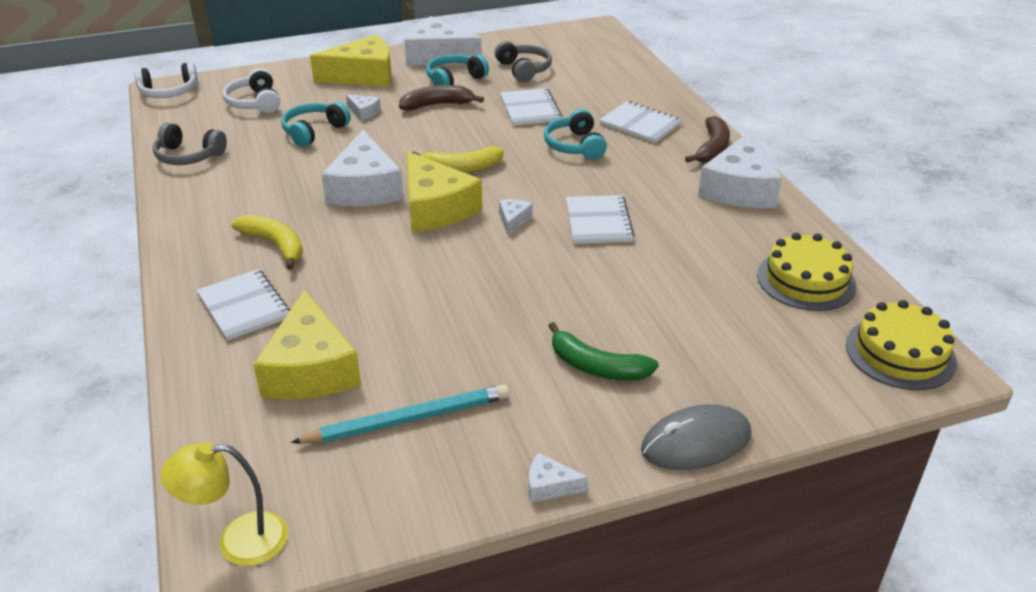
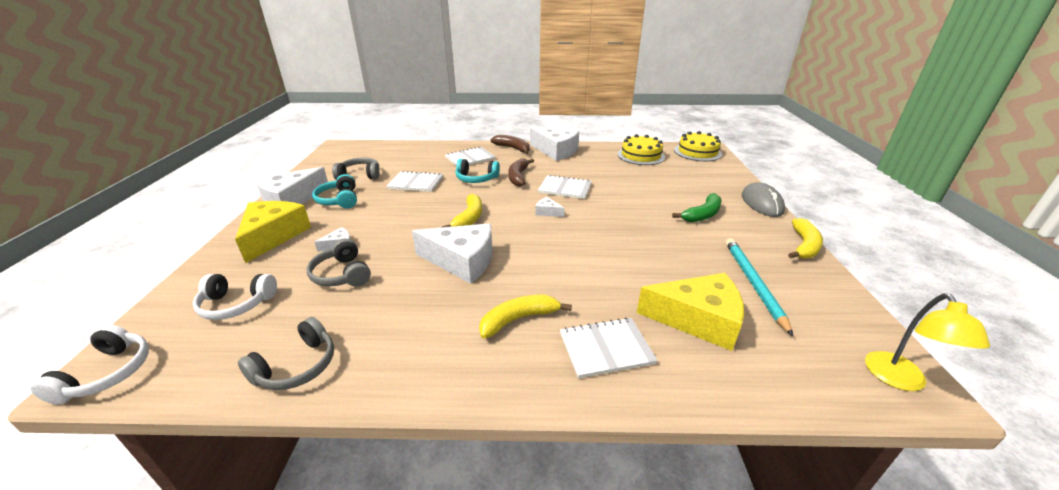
camera: 70 degrees left, 5 degrees down
turquoise headphones [281,102,351,147] -> grey headphones [307,239,371,287]
brown banana [399,85,484,110] -> brown banana moved to [508,158,534,187]
yellow cheese [407,151,482,232] -> none
white cheese [529,453,588,503] -> yellow banana [788,218,823,259]

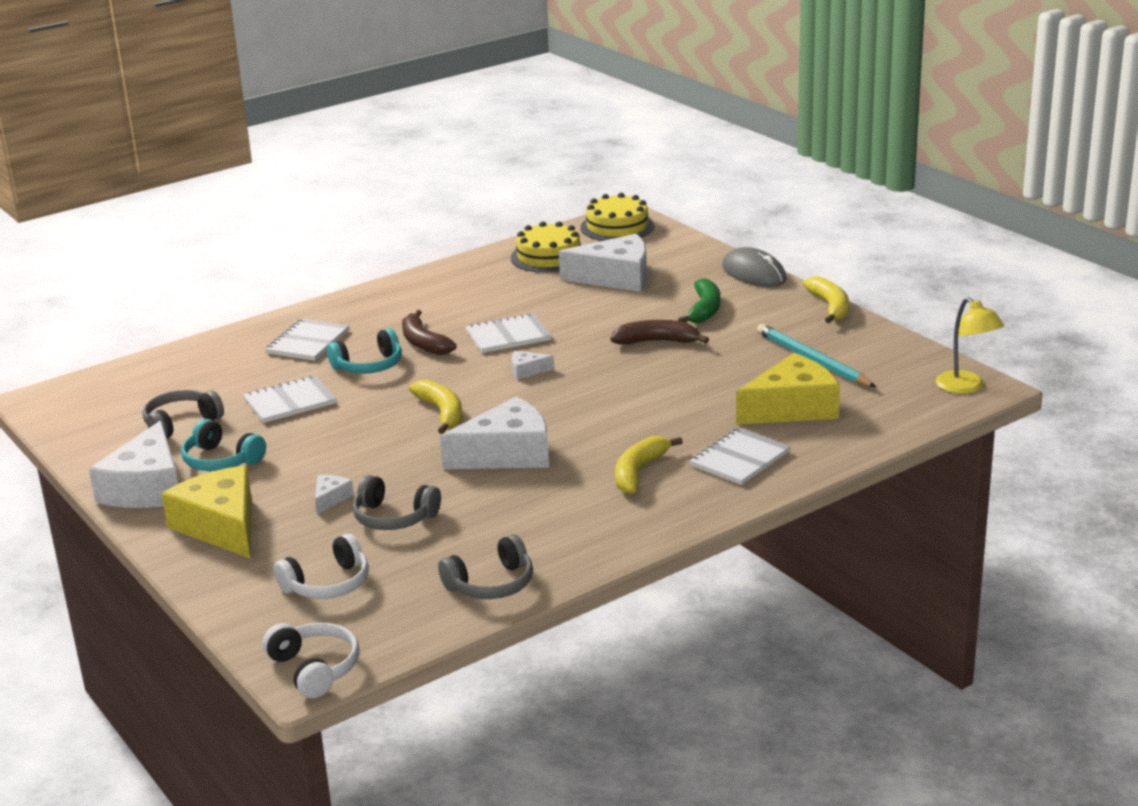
camera: 35 degrees left, 5 degrees down
grey headphones [238,317,334,390] -> grey headphones turned 60 degrees clockwise [438,534,533,599]
brown banana [491,135,530,154] -> brown banana moved to [610,320,709,345]
white cheese [530,127,579,161] -> white cheese moved to [559,234,647,292]

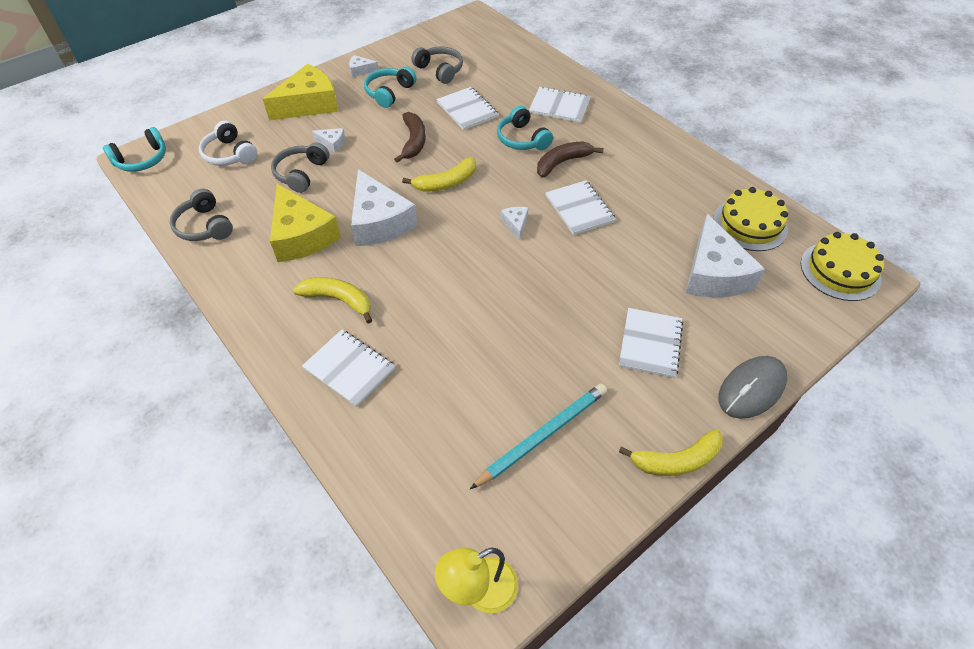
camera: 85 degrees right, 25 degrees up
white cheese [89,421,178,508] -> white cheese [349,55,379,77], size x0.43
white headphones [263,623,360,698] -> turquoise headphones [103,127,166,172]
brown banana [610,320,709,345] -> brown banana moved to [394,112,426,163]
green banana [678,278,720,323] -> white notebook [619,308,683,378]
yellow cheese [736,353,840,425] -> yellow cheese moved to [270,184,341,262]

